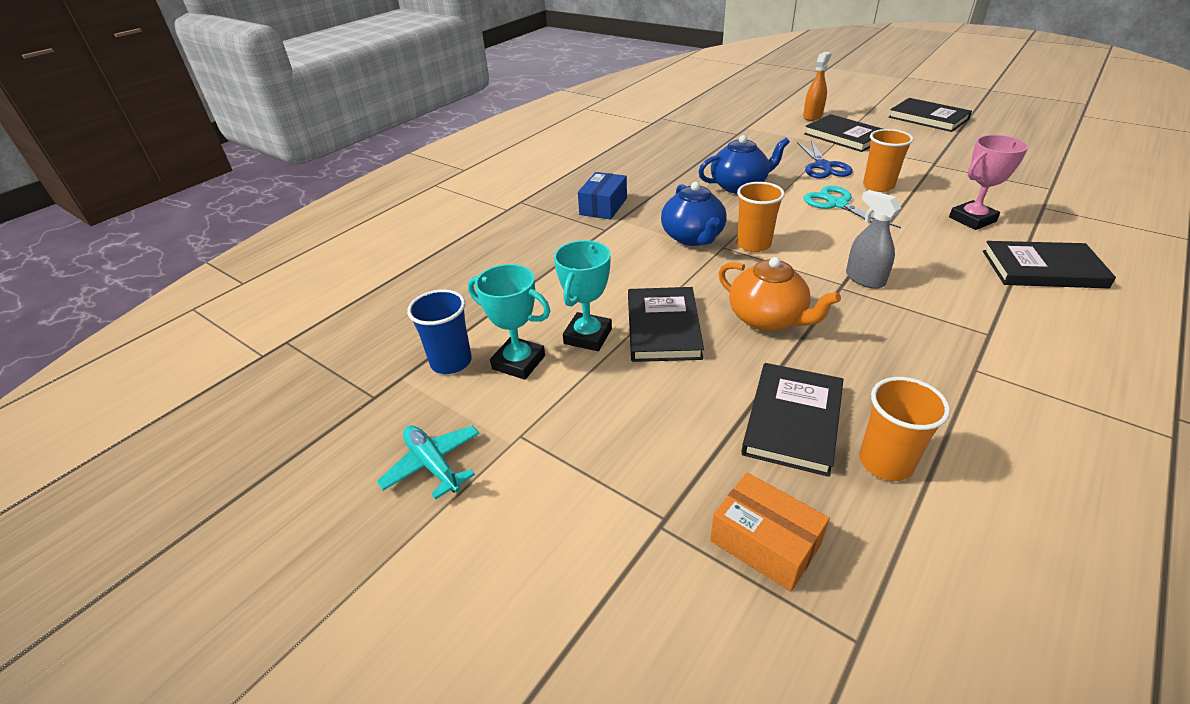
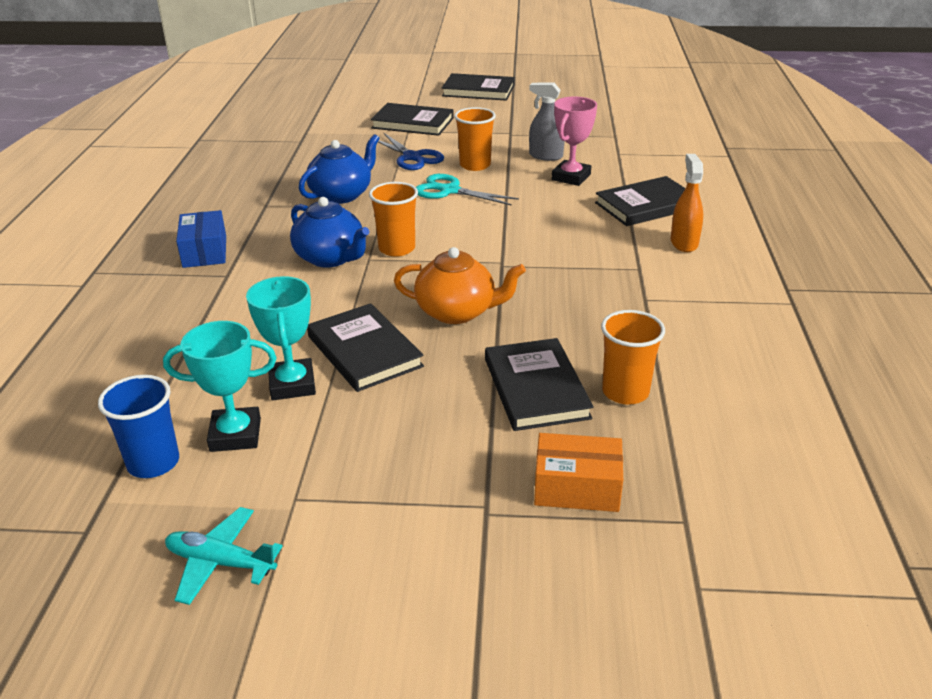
camera: 35 degrees left, 5 degrees down
orange spray bottle [803,52,831,121] -> orange spray bottle moved to [670,154,703,252]
grey spray bottle [846,190,901,289] -> grey spray bottle moved to [529,83,565,161]

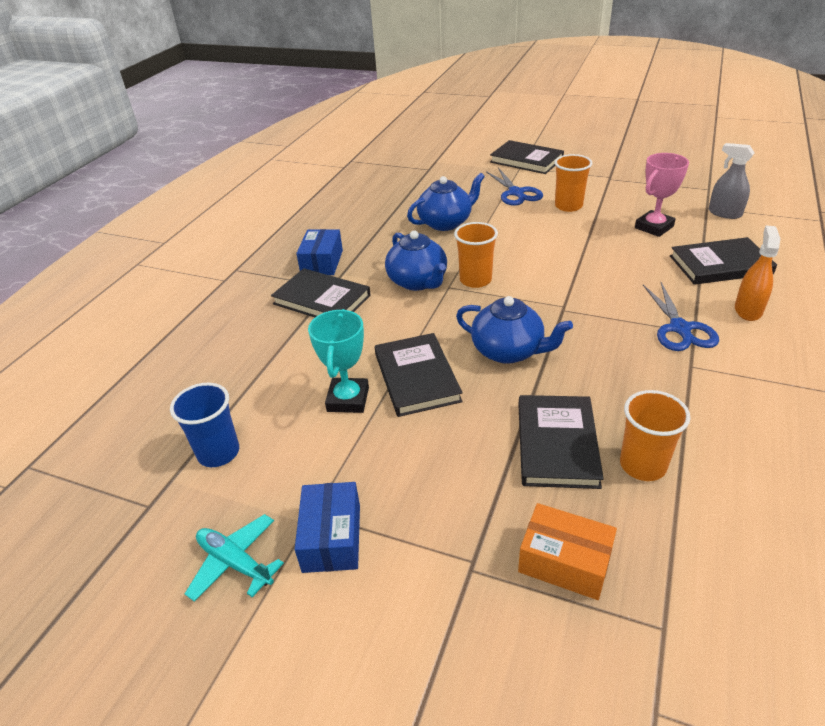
camera: 20 degrees right, 5 degrees up
turquoise trophy [163,321,277,452] -> none
orange teapot [394,247,526,324] -> blue teapot [456,296,573,364]
turquoise scissors [416,174,519,206] -> none
black book [442,73,515,101] -> black book moved to [271,268,371,317]
grey spray bottle [529,83,565,161] -> grey spray bottle moved to [709,143,755,219]
none -> blue box [295,482,360,573]
none -> blue scissors [643,282,719,351]

